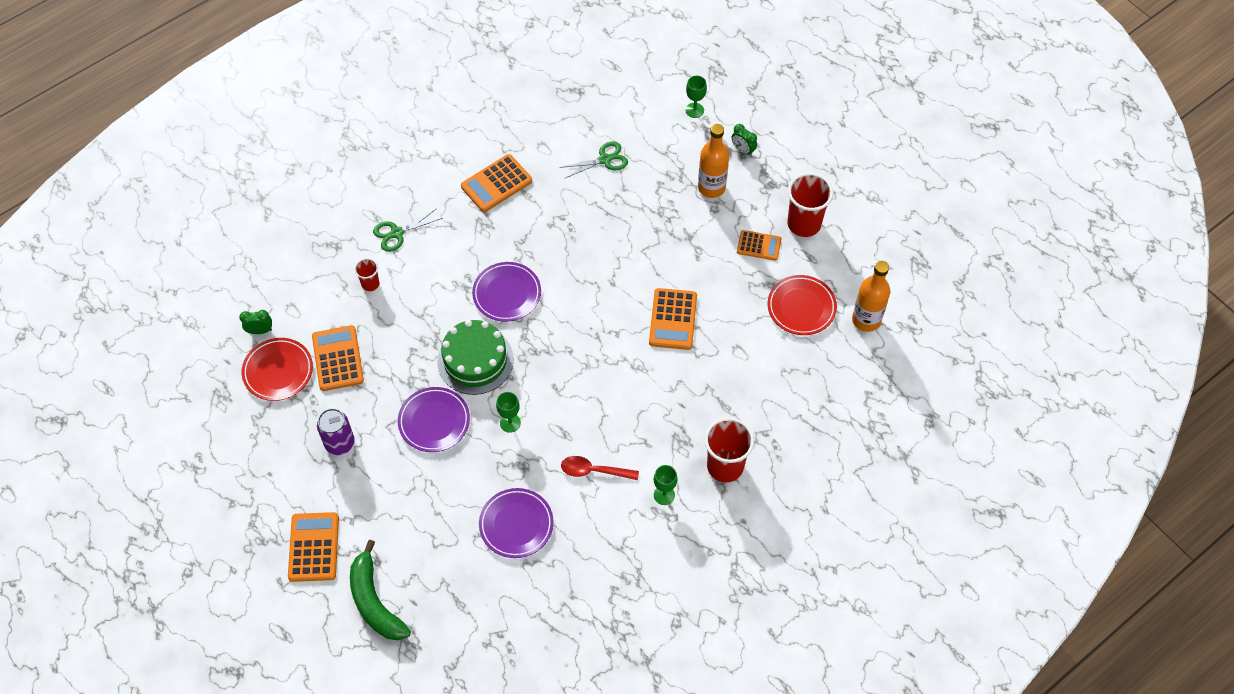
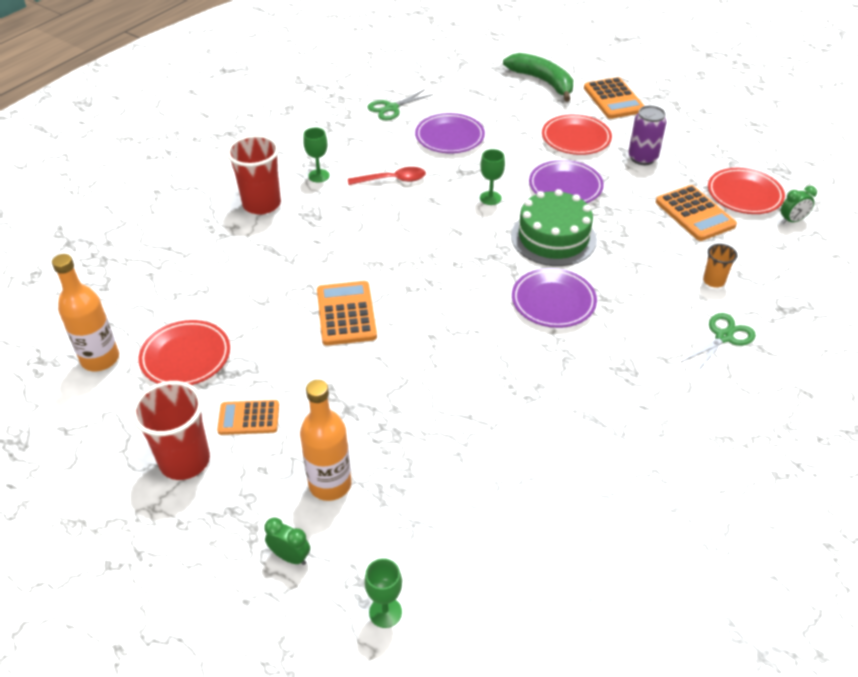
camera: 165 degrees right, 15 degrees down
red cup [354,258,379,291] -> orange cup [703,244,737,288]
orange calculator [461,154,532,212] -> none
green scissors [560,142,628,178] -> green scissors moved to [368,89,433,120]
none -> red plate [542,114,612,155]

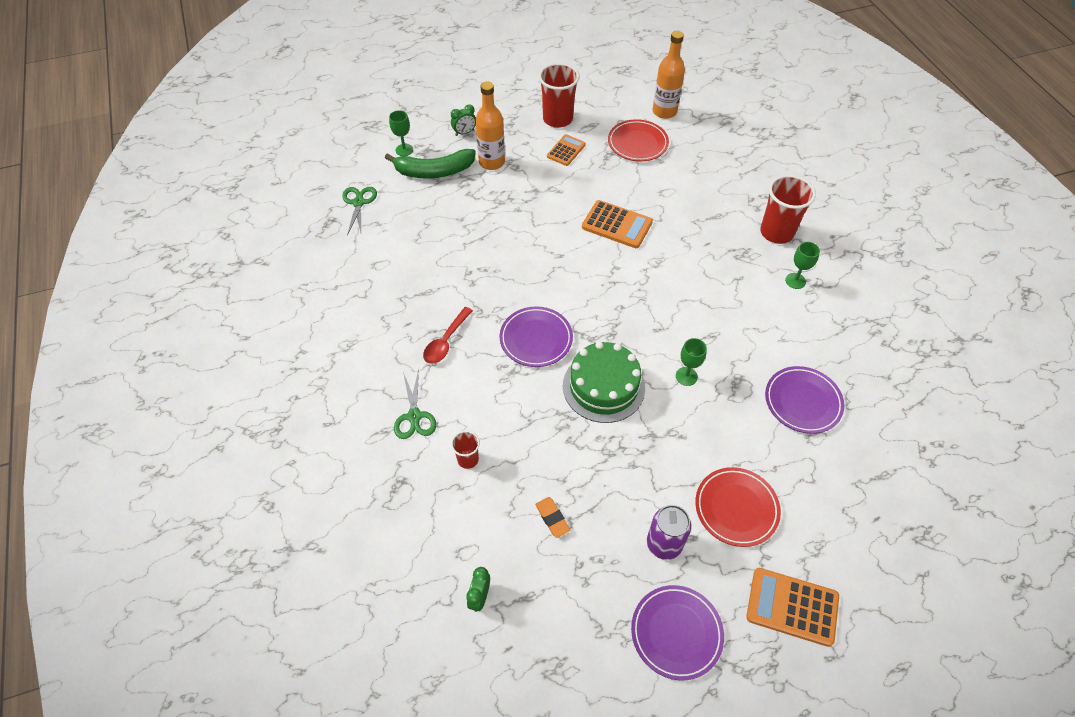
camera: 125 degrees right, 10 degrees up
red spoon [348,167,426,185] -> red spoon moved to [423,307,473,364]
green scissors [368,89,433,120] -> green scissors moved to [342,187,377,235]
green banana [503,53,573,102] -> green banana moved to [385,149,476,179]
purple plate [529,160,604,203] -> purple plate moved to [631,585,724,680]
orange calculator [656,185,737,241] -> orange eraser [535,497,570,538]
orange cup [703,244,737,288] -> red cup [451,431,480,469]
red plate [708,168,785,214] -> none

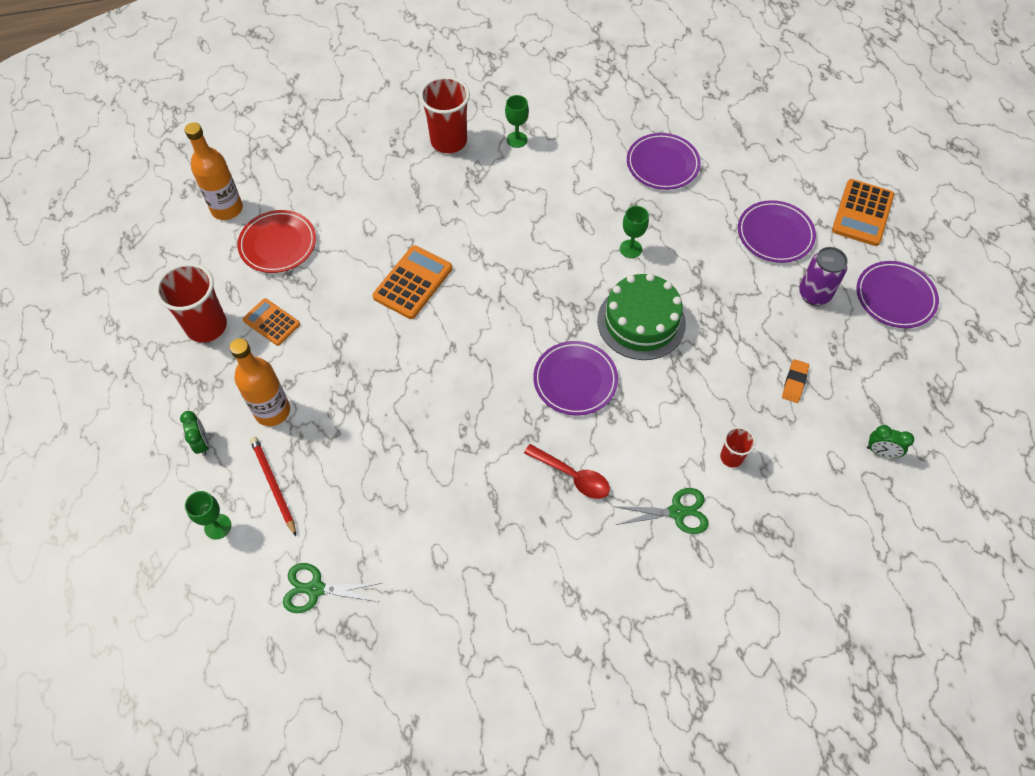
camera: 85 degrees left, 5 degrees up
green banana [385,149,476,179] -> red pencil [250,437,296,536]
orange eraser [535,497,570,538] -> orange eraser turned 45 degrees counterclockwise [782,359,809,403]
red plate [695,467,781,547] -> purple plate [738,200,816,263]

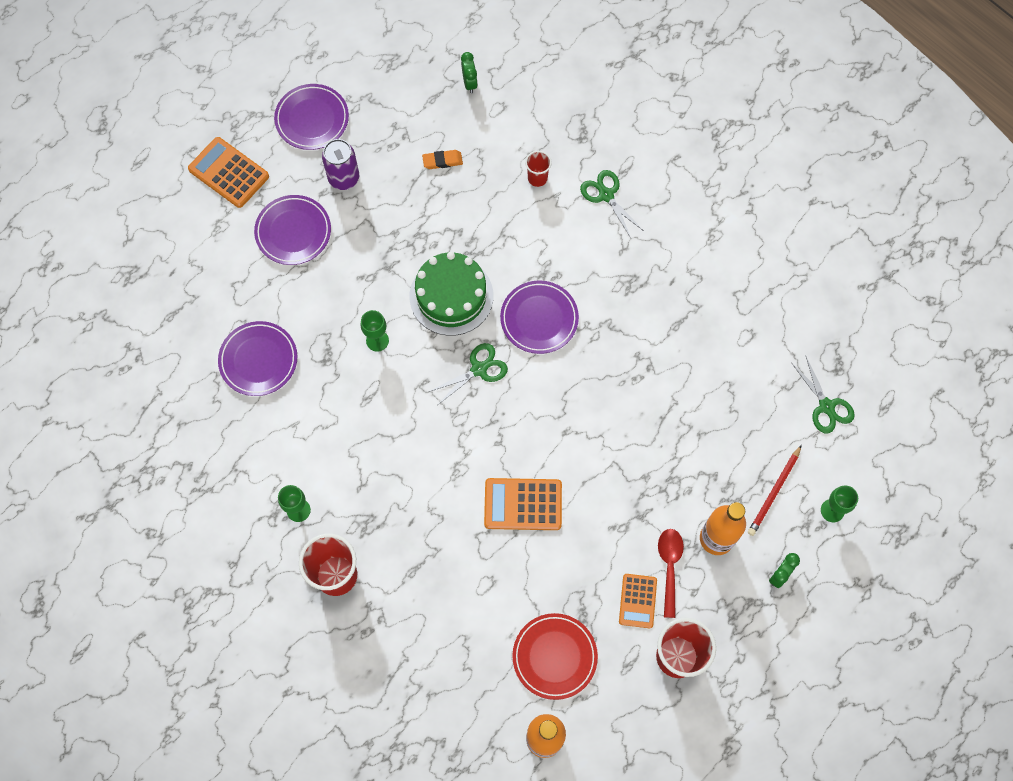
camera: 120 degrees left, 10 degrees up
red spoon [524,444,610,499] -> red spoon moved to [658,529,684,618]
orange calculator [832,179,894,246] -> orange calculator turned 135 degrees counterclockwise [188,137,269,208]
none -> green scissors [429,343,508,405]

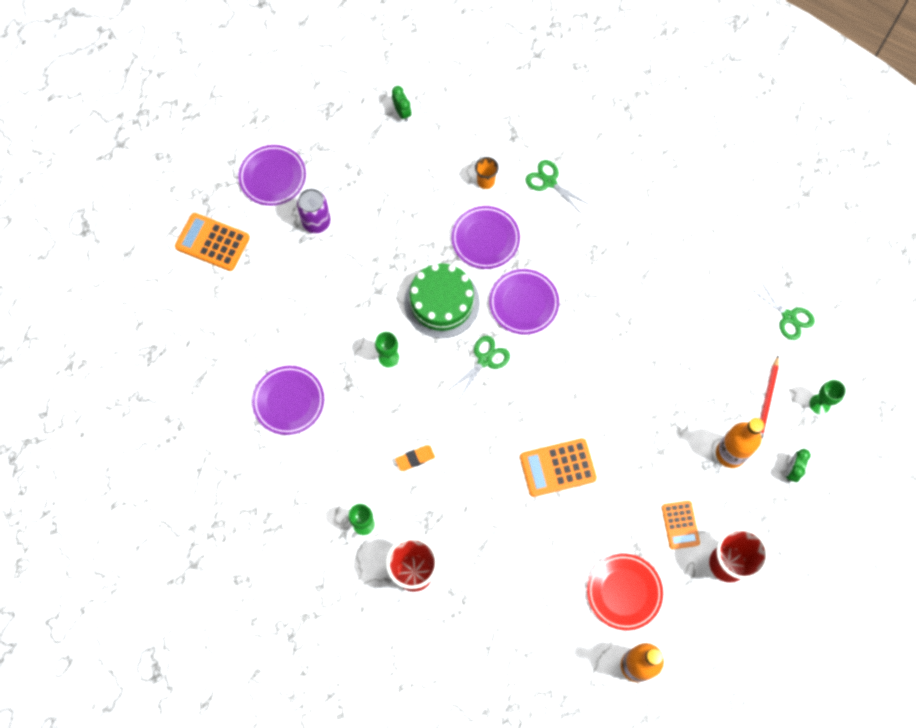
camera: 15 degrees left, 0 degrees up
purple plate [254,195,331,265] -> purple plate moved to [451,206,520,269]
orange eraser [422,150,463,169] -> orange eraser moved to [395,445,435,471]
red cup [525,151,552,187] -> orange cup [475,157,499,189]
red spoon [658,529,684,618] -> none

